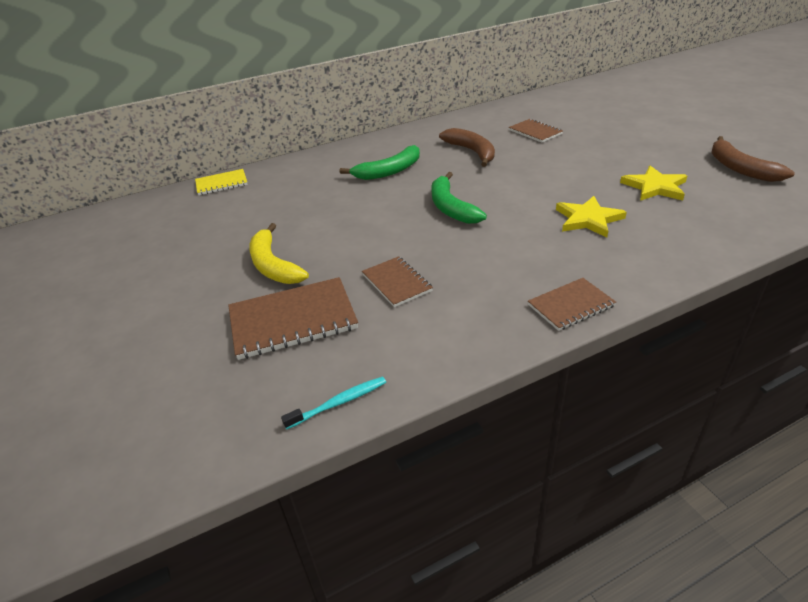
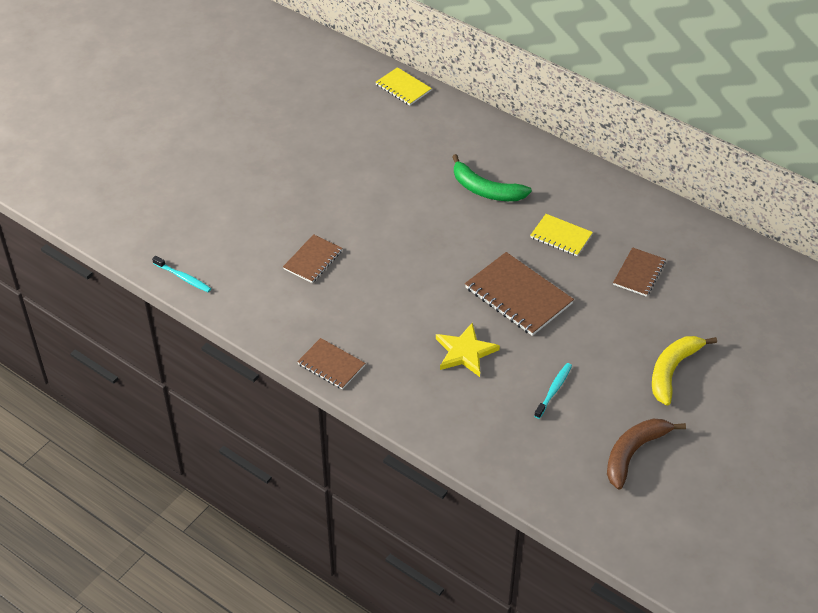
camera: 60 degrees right, 10 degrees up
brown notebook [228,277,358,360] -> brown notebook moved to [465,252,574,336]
yellow banana [249,223,309,284] -> yellow banana moved to [652,336,717,406]
green banana [431,172,487,224] -> none
brown banana [439,128,495,167] -> yellow notebook [530,214,593,256]
yellow star [620,166,687,201] -> turquoise toothbrush [534,363,572,419]

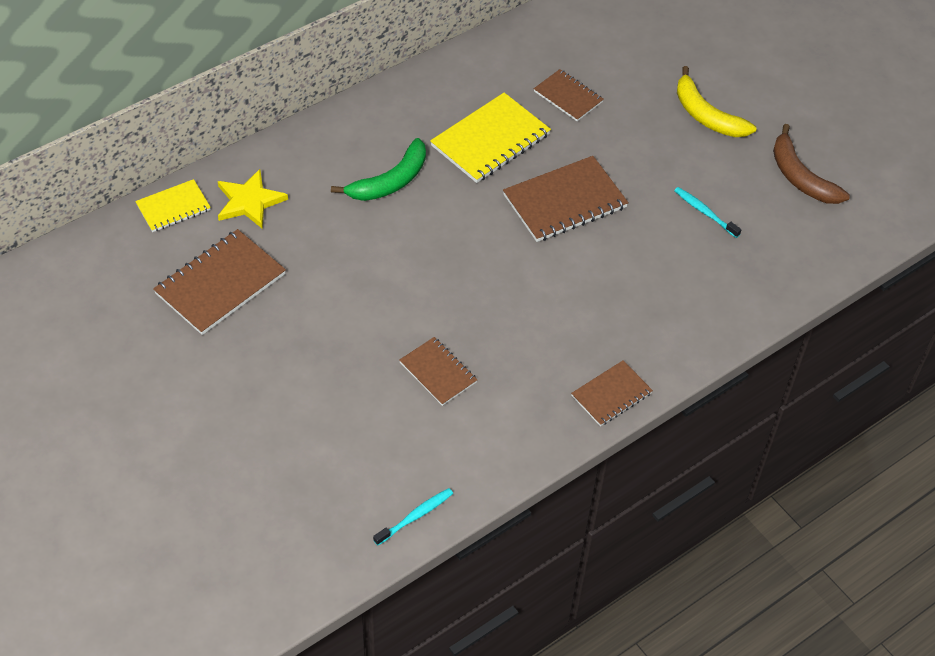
camera: 75 degrees left, 5 degrees up
yellow star [436,323,500,377] -> yellow star moved to [218,169,288,229]
yellow notebook [530,214,593,256] -> yellow notebook [430,93,551,183], size x1.68
none -> brown notebook [153,229,286,335]

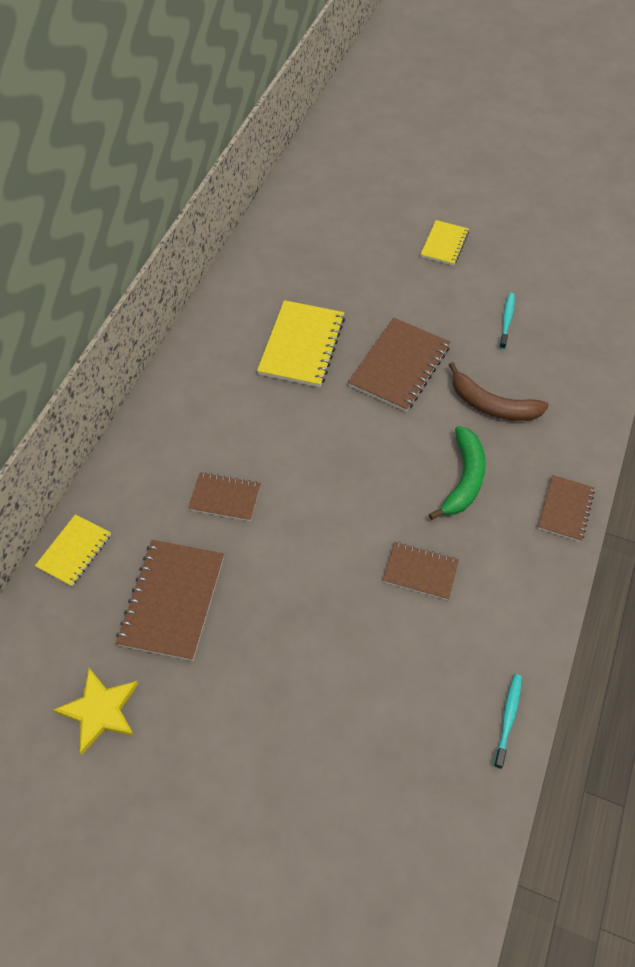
camera: 30 degrees left, 5 degrees up
yellow star [218,169,288,229] -> yellow star moved to [54,668,138,754]
green banana [331,138,426,201] -> green banana moved to [429,426,486,520]
brown notebook [534,69,604,121] -> brown notebook moved to [188,472,261,521]
turquoise toothbrush [674,187,741,238] -> turquoise toothbrush turned 90 degrees clockwise [499,293,515,349]
yellow banana [677,66,756,137] -> yellow notebook [420,220,469,266]
brown banana [773,124,850,204] -> brown banana moved to [449,362,549,421]

